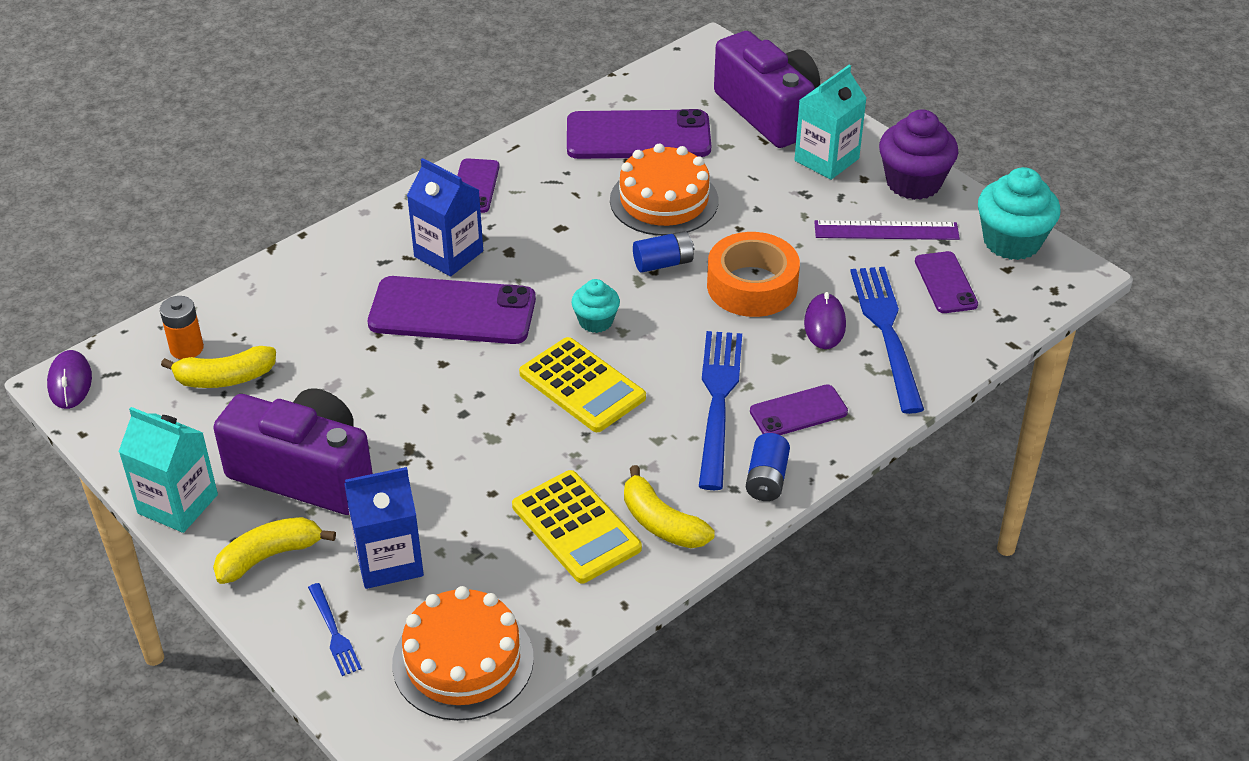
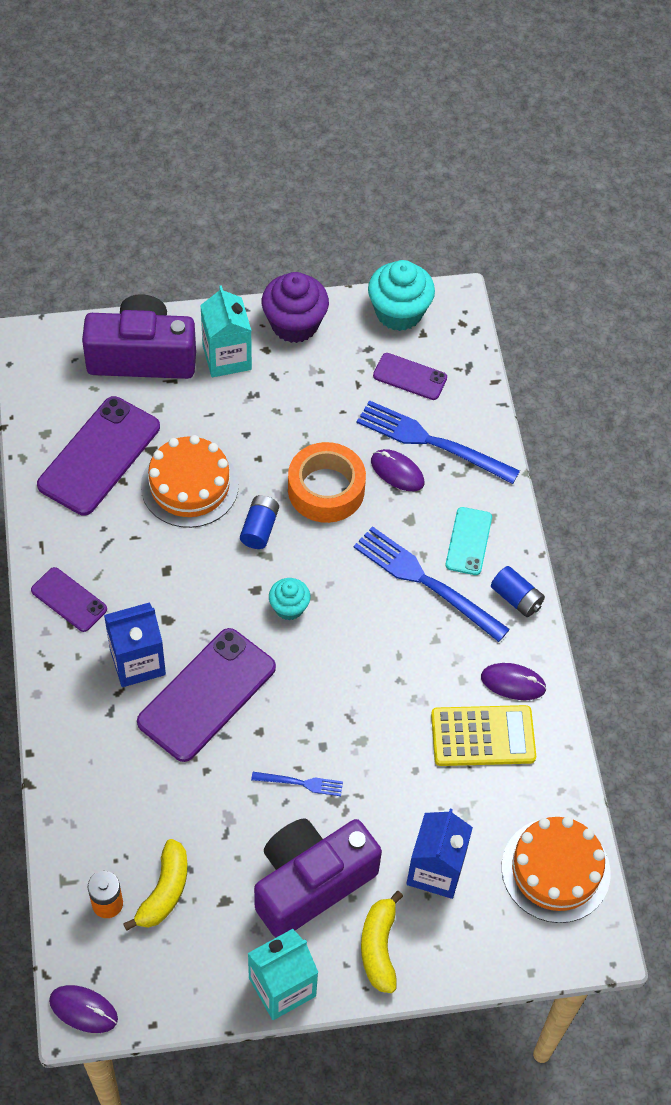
camera: 60 degrees left, 15 degrees up
blue fork [308,583,362,676] -> blue fork moved to [251,772,343,796]
yellow calculator [519,337,646,432] -> none
yellow banana [624,465,714,548] -> purple mouse [481,663,547,700]
purple phone [750,385,848,435] -> turquoise phone [446,507,492,575]
purple ruler [814,220,960,240] -> none

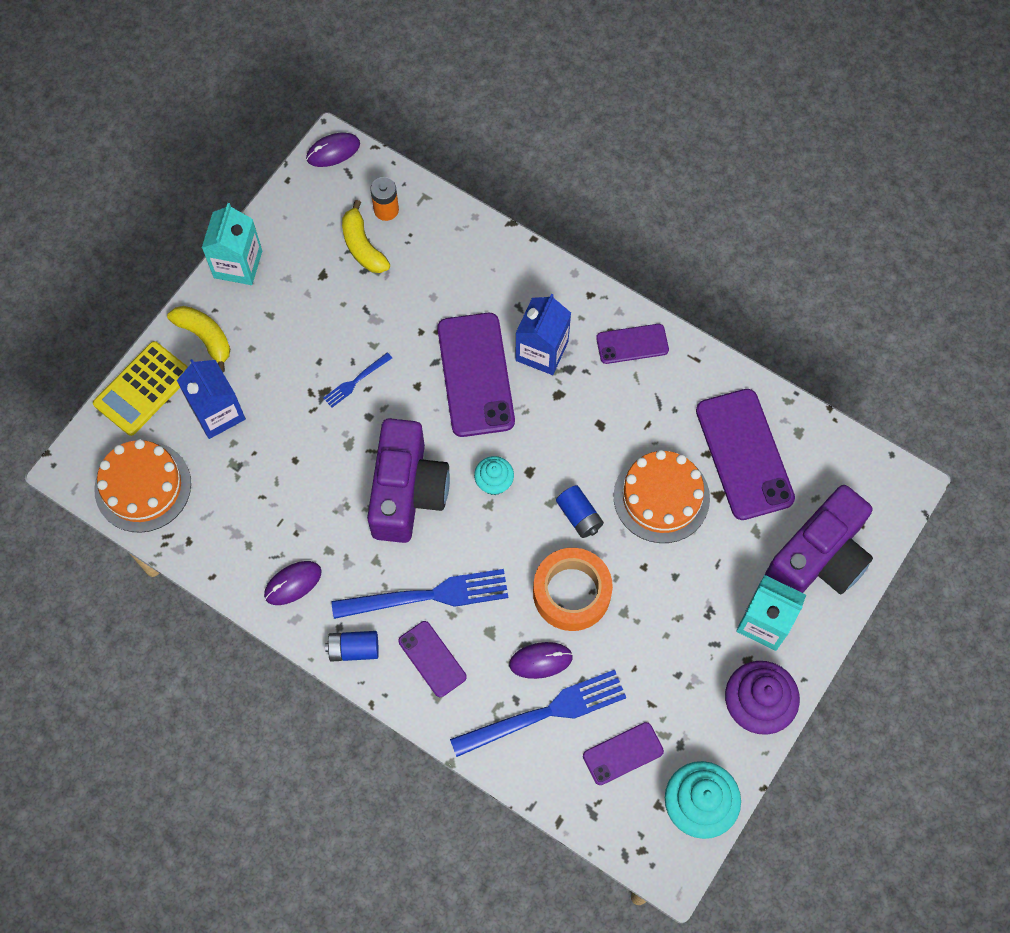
camera: 135 degrees right, 10 degrees up
purple camera [254,819,382,938] -> purple camera moved to [367,418,450,543]
yellow calculator [431,705,536,766] -> yellow calculator moved to [93,341,188,436]
turquoise phone [446,507,492,575] -> purple phone [398,621,467,697]

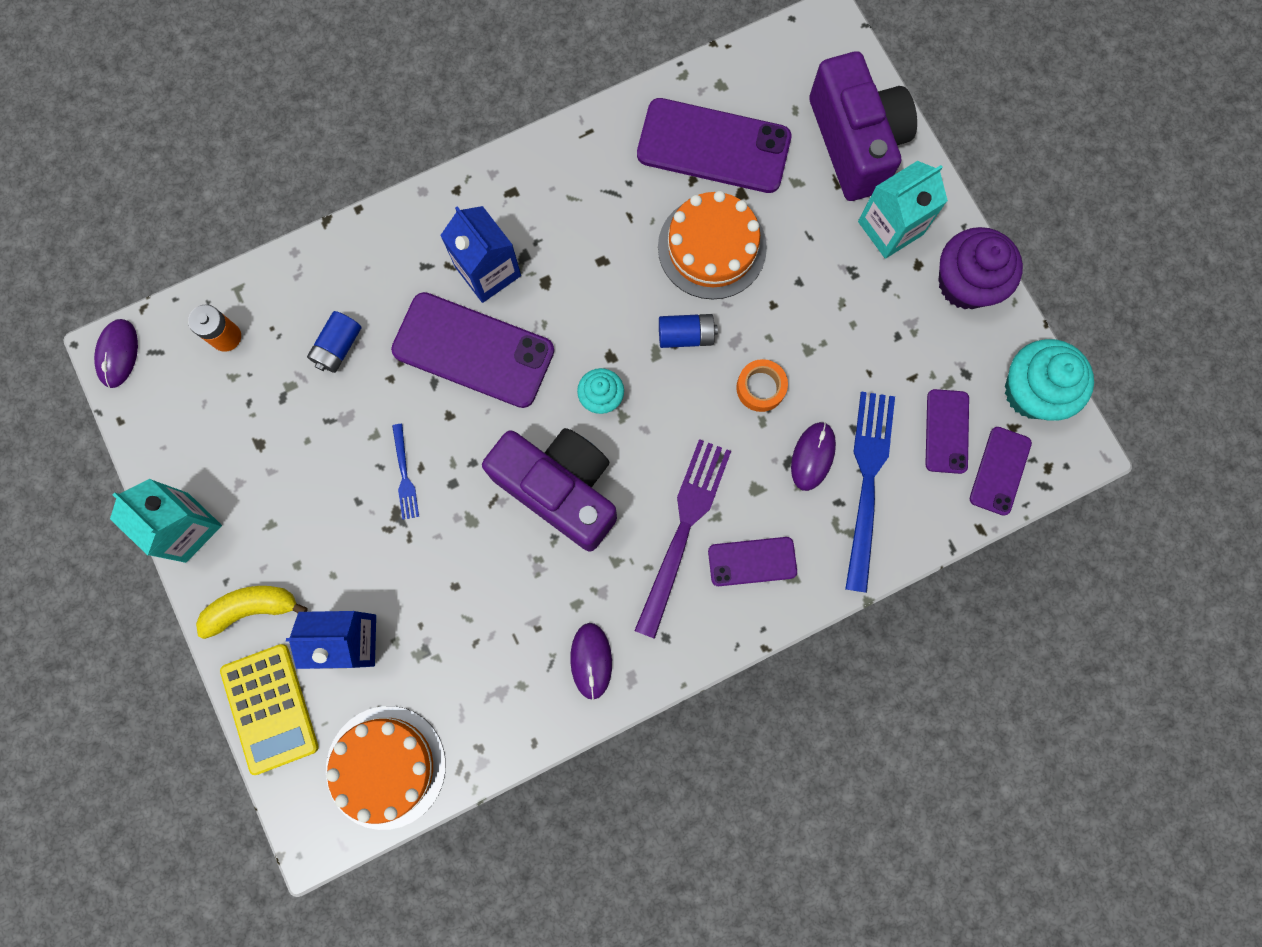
camera: 60 degrees left, 10 degrees up
blue battery [325,631,379,662] -> blue battery moved to [307,311,361,373]
blue fork [332,569,509,619] -> purple fork [634,439,731,639]
yellow banana [342,200,390,273] -> none
orange tape [533,548,613,631] -> orange tape [736,359,788,412], size x0.56
purple phone [596,324,669,364] -> purple phone moved to [970,427,1032,516]

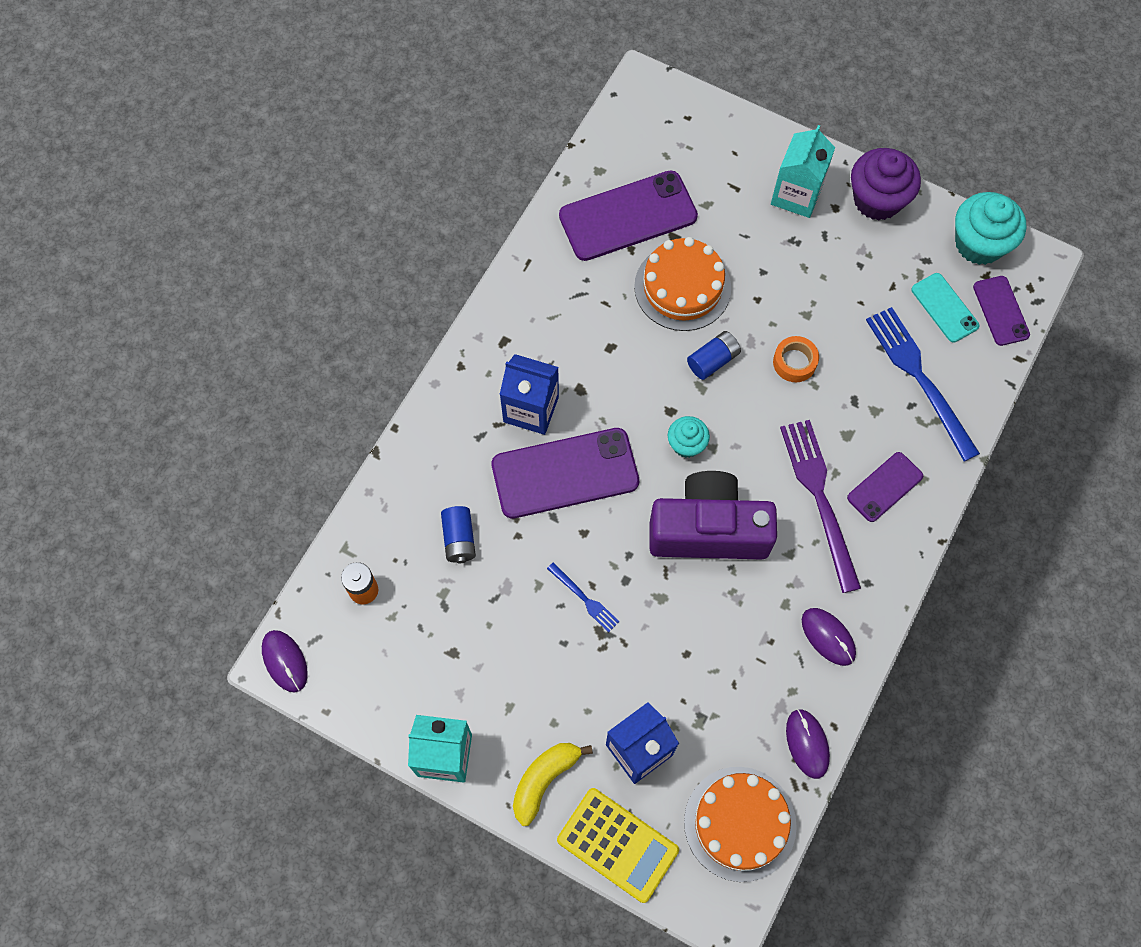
camera: 35 degrees left, 10 degrees down
purple mouse [791,422,836,491] -> purple mouse moved to [786,709,830,779]
purple camera [809,51,917,201] -> none
purple phone [925,389,969,474] -> turquoise phone [911,273,979,343]

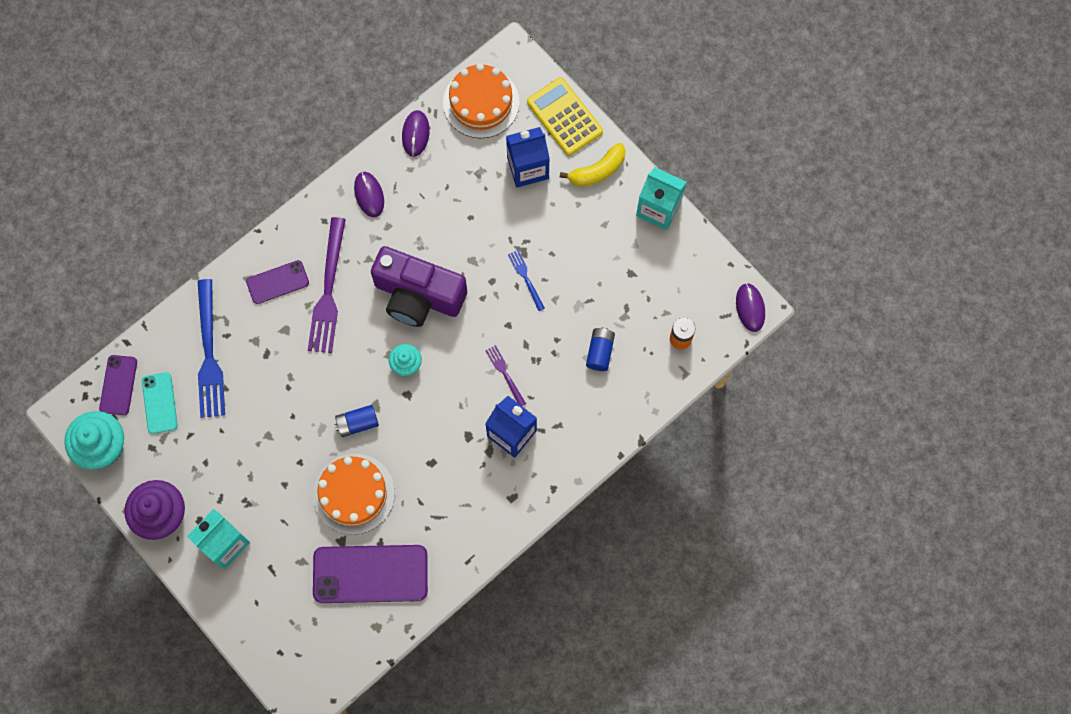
camera: 160 degrees left, 5 degrees up
purple phone [491,428,639,519] -> purple fork [485,345,526,406]
orange tape [773,336,819,382] -> none

